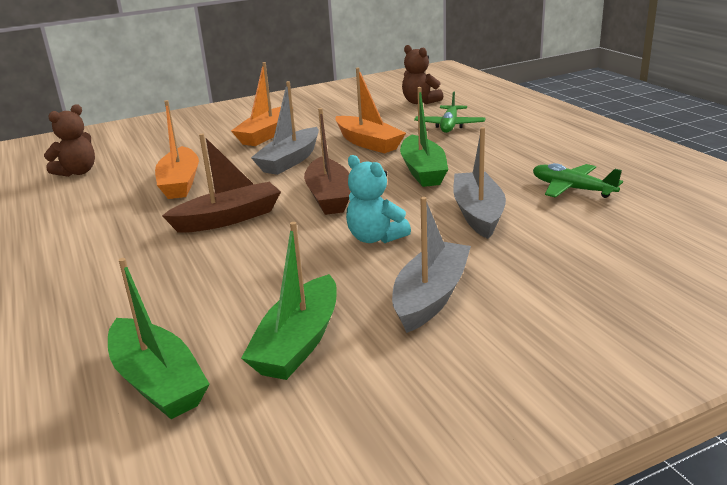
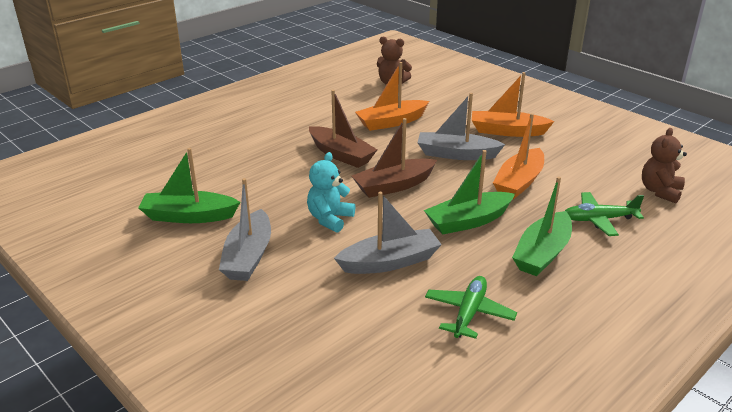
camera: 70 degrees right, 5 degrees up
green boat [108,258,210,419] -> green boat moved to [512,176,572,276]
grey boat [392,197,471,333] -> grey boat turned 90 degrees clockwise [219,178,271,281]

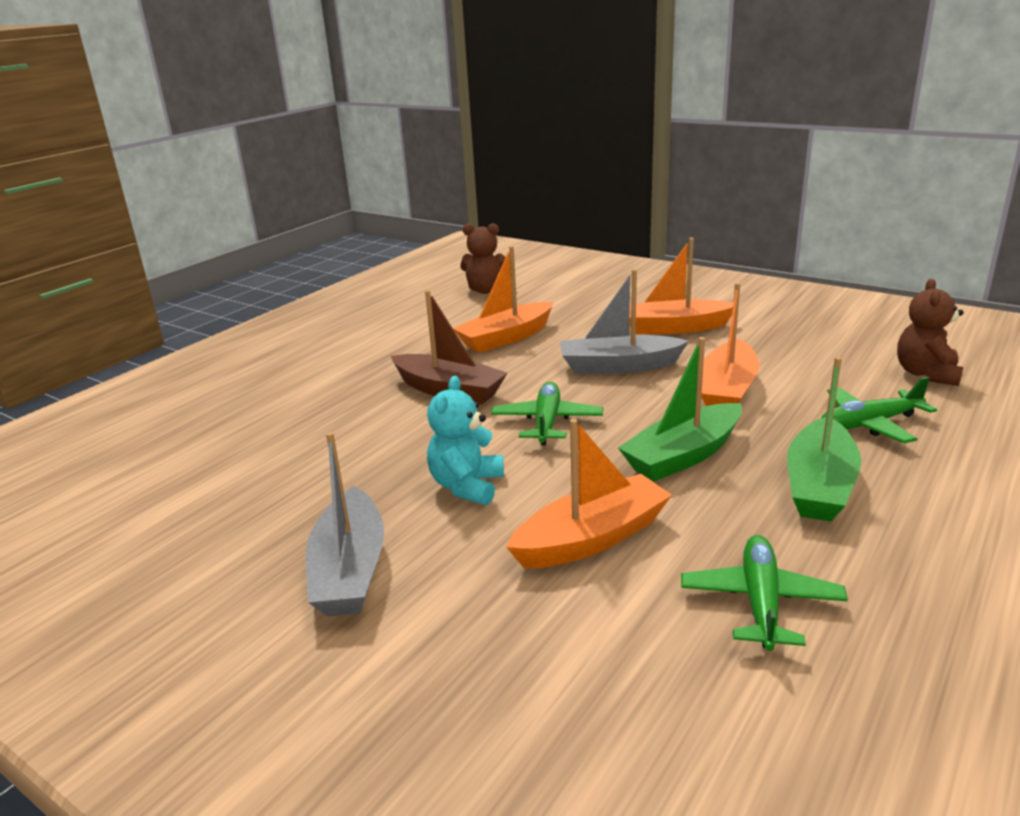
camera: 10 degrees left, 5 degrees down
green boat [138,148,240,223] -> none
grey boat [334,192,442,274] -> orange boat [506,419,672,568]
brown boat [352,118,437,198] -> green plane [491,382,603,445]

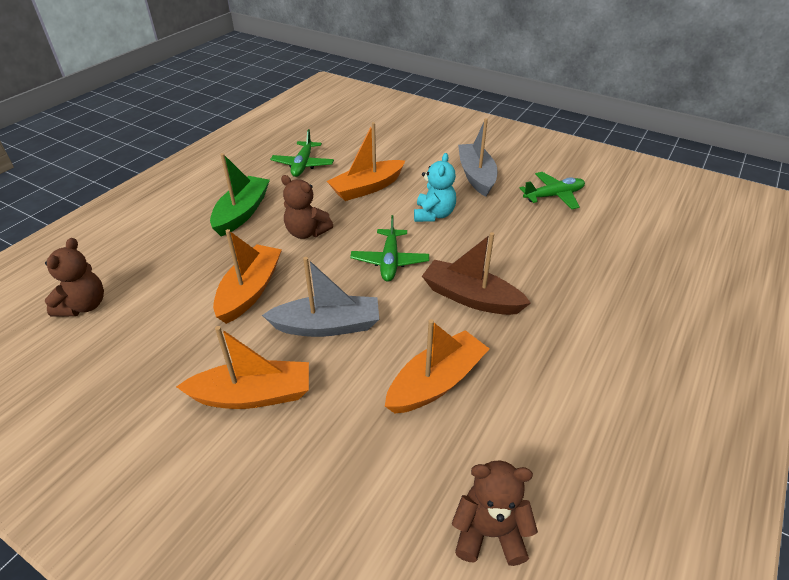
camera: 175 degrees right, 15 degrees up
green boat [618,337,742,481] -> brown teddy bear [281,175,333,239]
green plane [821,377,937,443] -> green plane moved to [519,172,585,209]

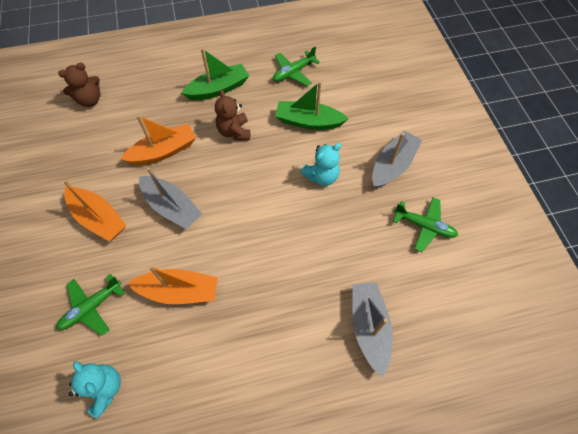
camera: 45 degrees right, 20 degrees up
orange boat [327,122,406,201] -> green boat [275,81,349,130]
green plane [350,215,429,282] -> green plane moved to [56,274,125,336]
brown boat [422,232,531,315] -> none
brown teddy bear [452,460,538,566] -> turquoise teddy bear [69,361,121,419]
none -> grey boat [352,282,393,378]

